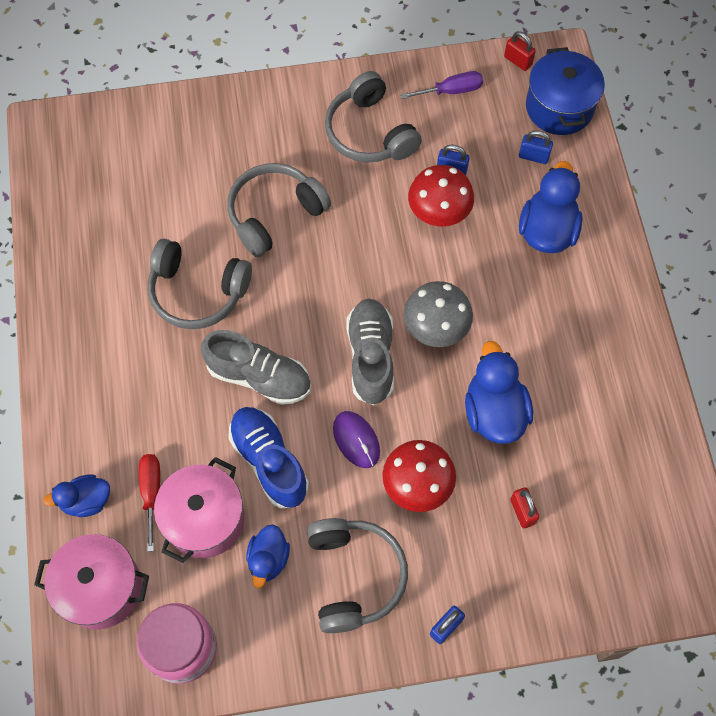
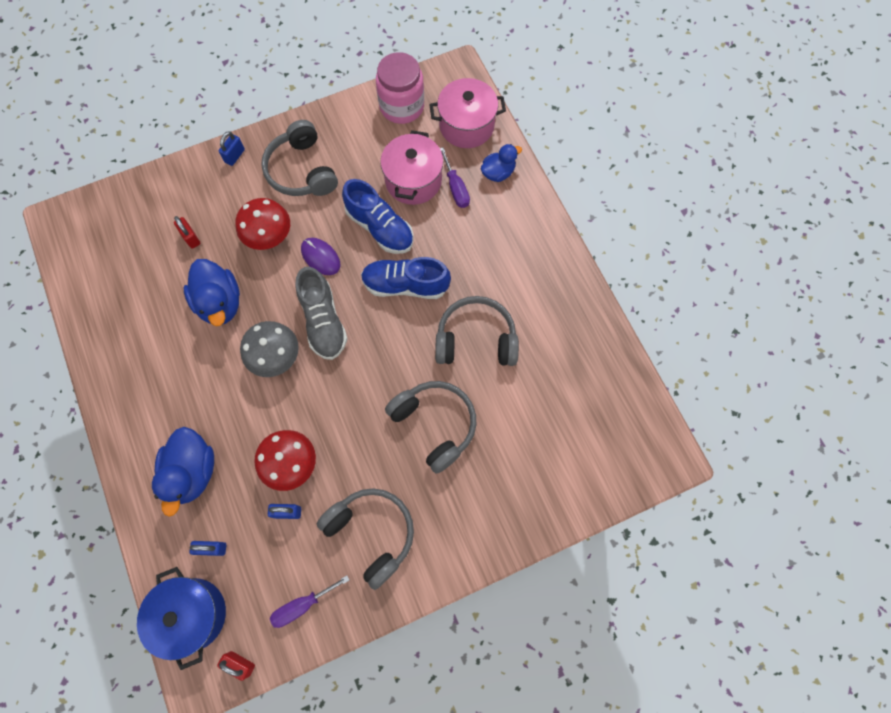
camera: 165 degrees right, 5 degrees up
red screwdriver [139,454,160,552] -> purple screwdriver [440,147,470,208]
grey shoe [201,330,311,405] -> blue shoe [361,257,451,299]
grey headphones [227,163,331,257] -> grey headphones turned 75 degrees counterclockwise [385,381,476,474]
blue duck [246,524,290,588] -> none

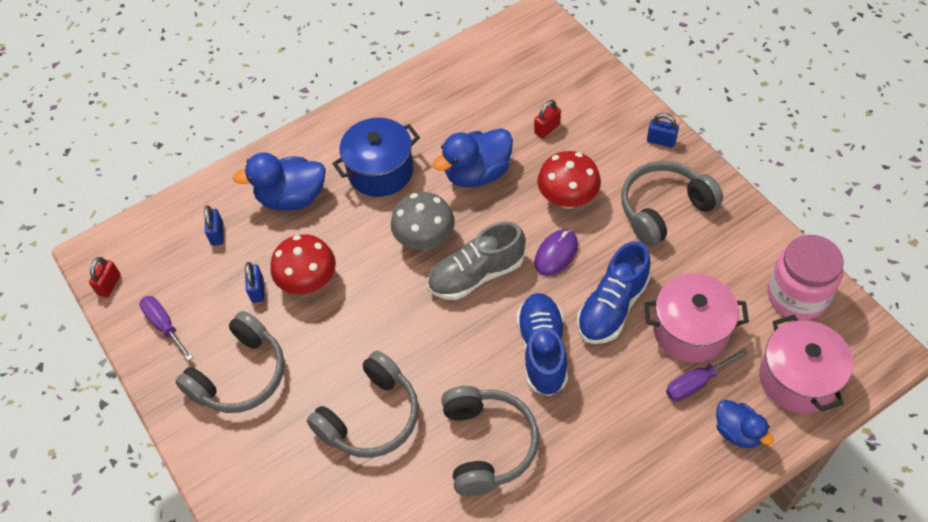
camera: 85 degrees right, 15 degrees down
blue pot [137,567,226,670] -> blue pot moved to [332,118,420,197]

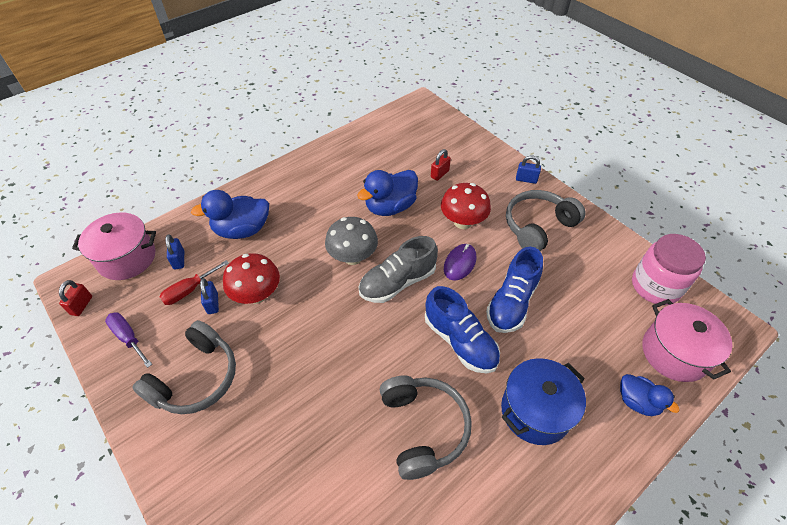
camera: 10 degrees left, 5 degrees down
grey headphones [307,351,419,458] -> none
blue pot [332,118,420,197] -> blue pot moved to [501,358,586,445]
blue shoe [516,293,568,396] -> blue shoe turned 150 degrees clockwise [425,286,500,373]
pink pot [644,273,749,363] -> pink pot moved to [72,213,156,280]
purple screwdriver [666,348,748,401] -> none
none -> red screwdriver [159,260,229,305]

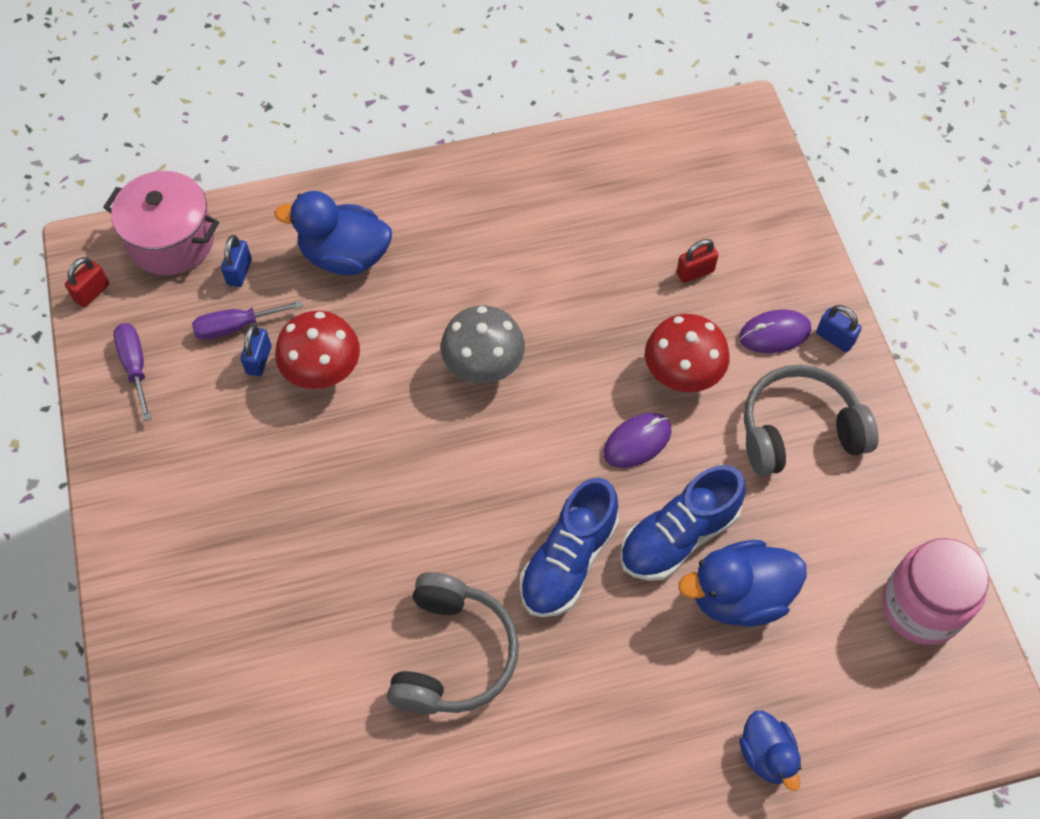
camera: 25 degrees right, 10 degrees up
grey headphones [132,320,236,414] -> none
red screwdriver [159,260,229,305] -> purple screwdriver [192,301,303,340]
blue duck [357,170,418,216] -> blue duck moved to [679,540,806,627]
grey shoe [359,236,438,303] -> none
blue shoe [425,286,500,373] -> blue shoe turned 45 degrees clockwise [520,477,619,617]
blue pot [501,358,586,445] -> none
pink pot [642,299,732,382] -> none
none -> purple mouse [739,310,811,353]

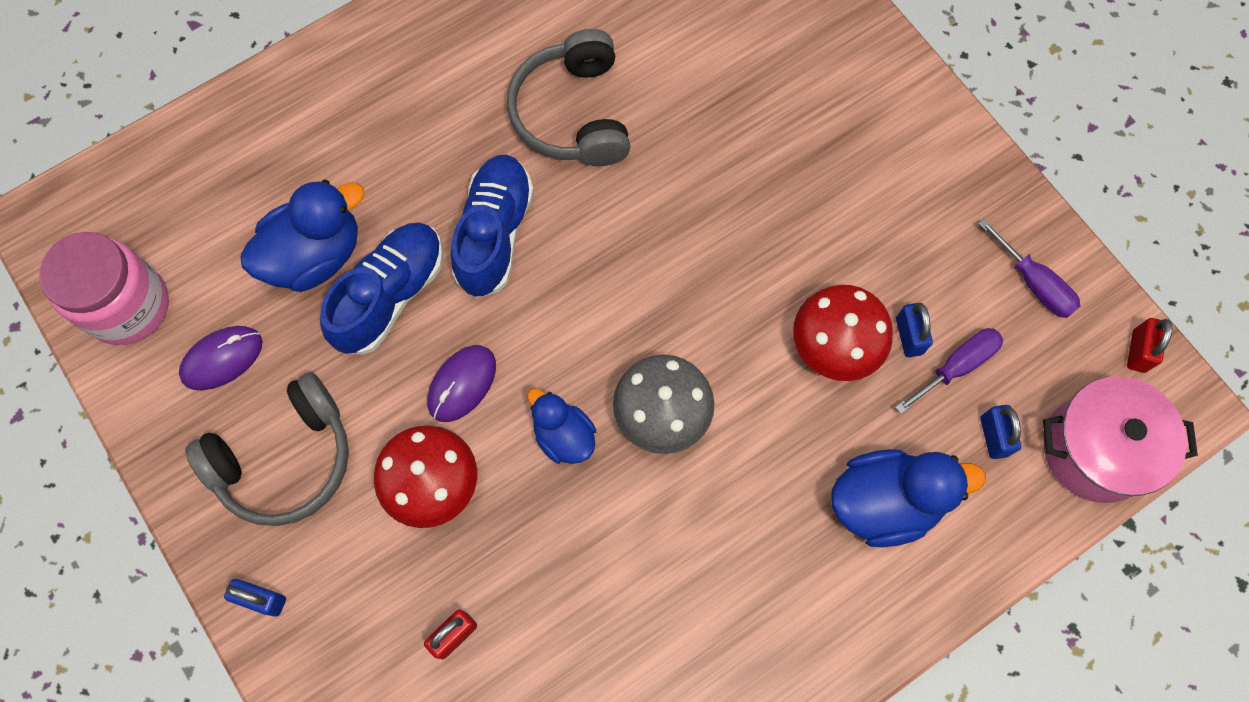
camera: 160 degrees right, 10 degrees up
purple mouse [739,310,811,353] -> purple mouse moved to [179,326,262,390]
blue duck [739,711,801,791] -> blue duck moved to [527,388,596,464]

